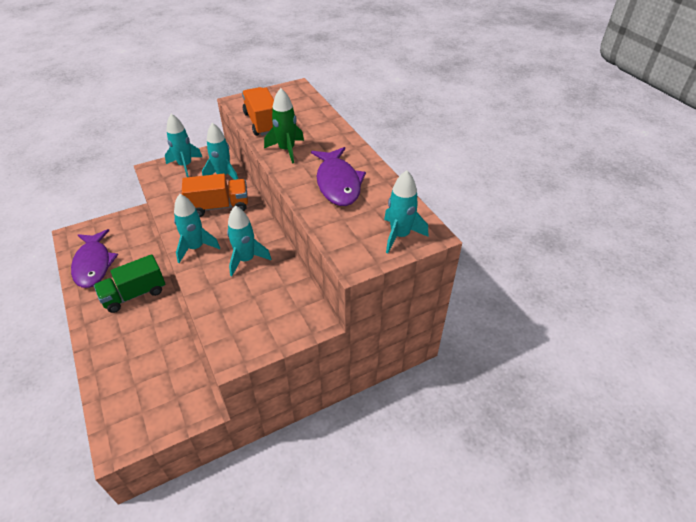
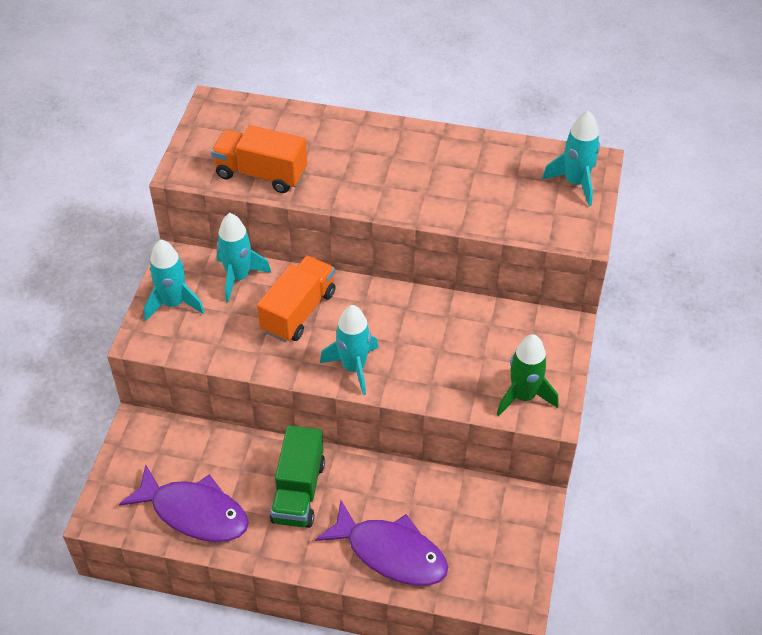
camera: 50 degrees left, 5 degrees up
turquoise rocket [227,206,271,276] -> none
green rocket [264,88,304,164] -> green rocket moved to [497,334,559,416]
purple fish [311,147,366,206] -> purple fish moved to [315,500,448,586]

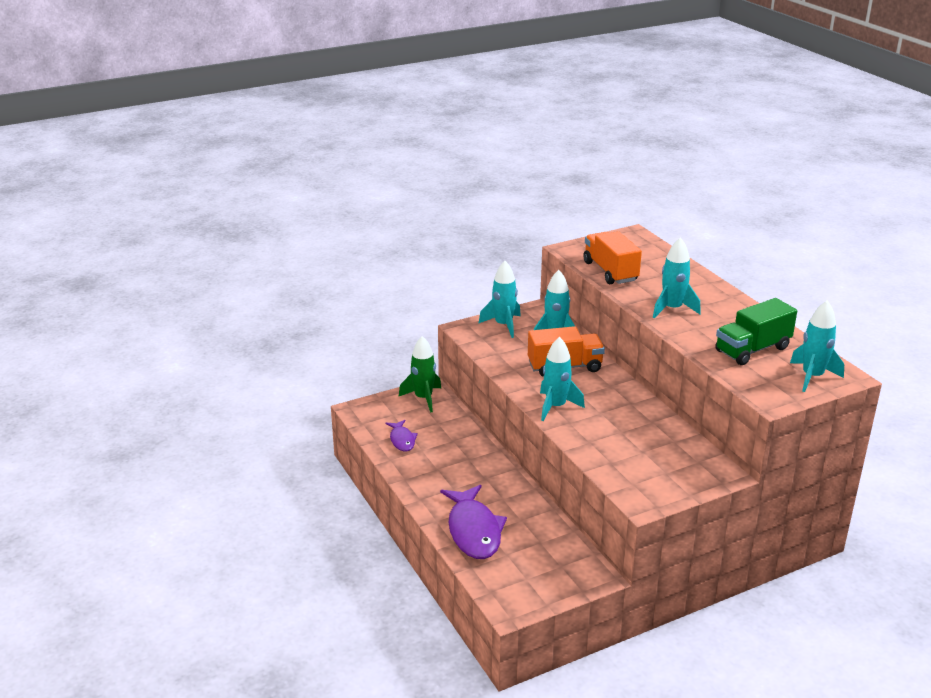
camera: 50 degrees right, 20 degrees down
purple fish [119,464,249,542] -> purple fish [386,420,418,451], size x0.53
green truck [270,425,325,528] -> green truck moved to [715,298,797,365]
green rocket [497,334,559,416] -> green rocket moved to [399,336,441,413]
none -> turquoise rocket [653,237,701,318]

